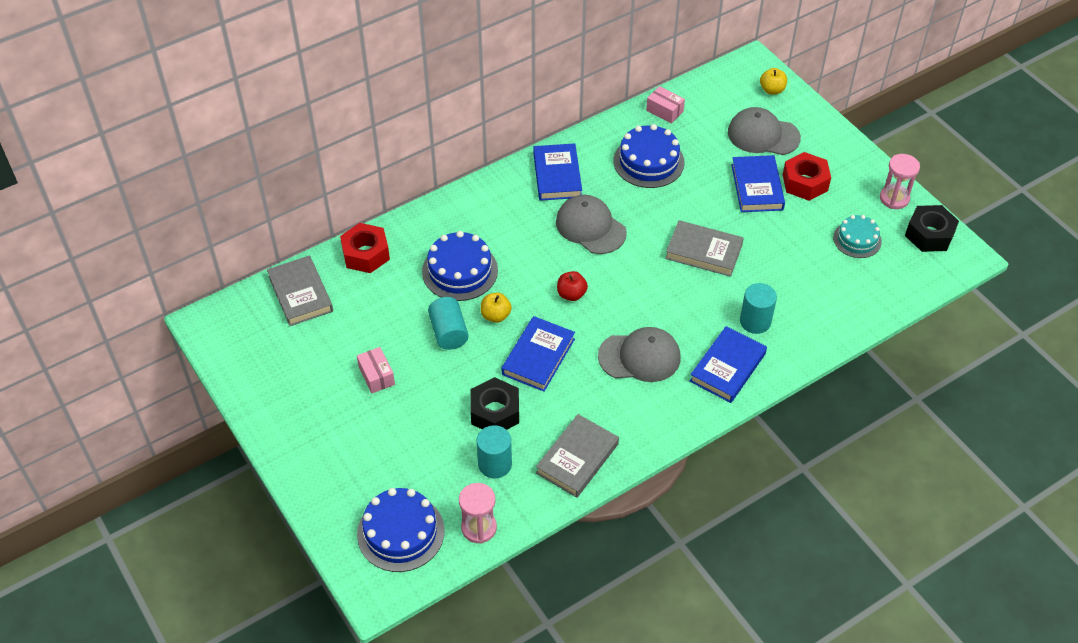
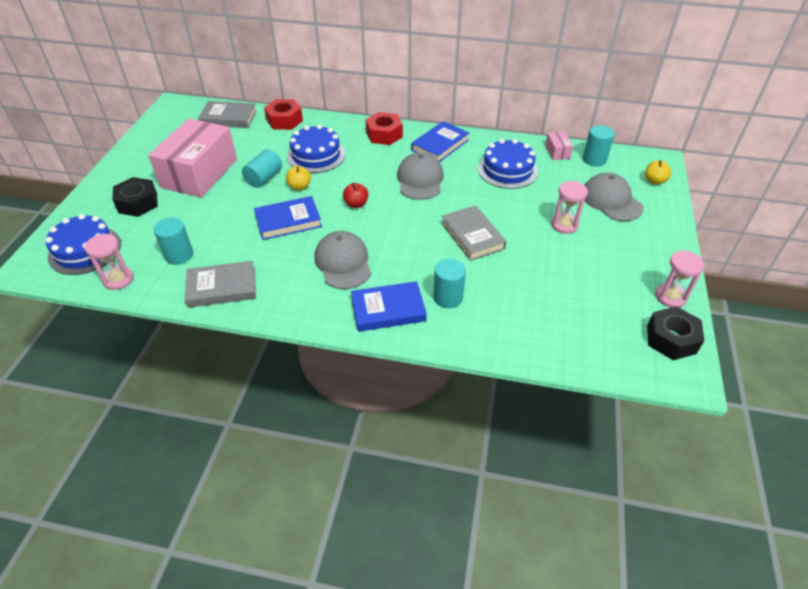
camera: 45 degrees right, 5 degrees down
grey book [267,256,333,326] -> grey book turned 75 degrees clockwise [198,101,257,128]
pink box [357,347,395,393] -> pink box [148,118,237,198], size x2.50
black nut [470,377,519,430] -> black nut moved to [112,177,158,217]
grey cap [598,327,681,382] -> grey cap turned 150 degrees counterclockwise [314,231,371,289]
blue book [731,155,785,212] -> pink hourglass [551,181,588,234]
red nut [783,152,831,201] -> red nut moved to [366,112,403,145]
turquoise cake [833,215,882,258] -> none
none -> turquoise cylinder [583,125,615,167]

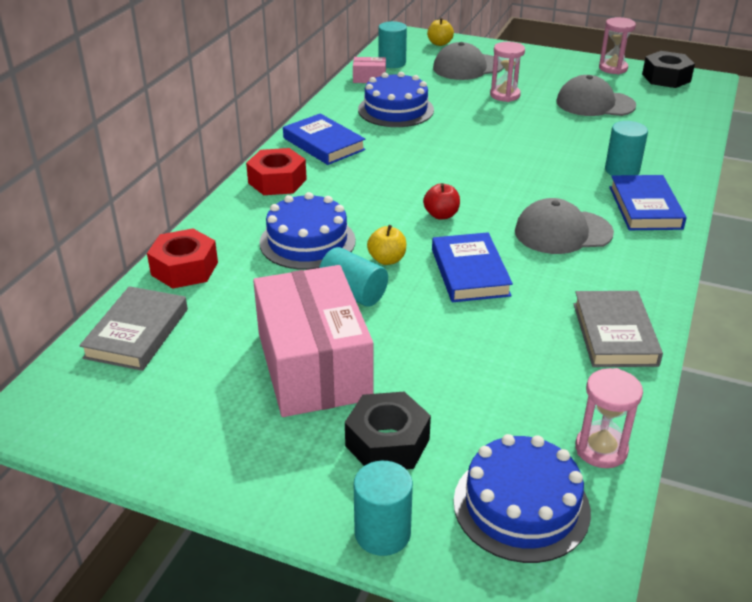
camera: 80 degrees left, 10 degrees down
pink box [148,118,237,198] -> pink box turned 45 degrees clockwise [253,265,374,417]
turquoise cylinder [154,218,193,265] -> turquoise cylinder moved to [354,461,413,556]
grey cap [397,152,444,200] -> grey cap moved to [556,75,636,116]
grey book [441,205,507,261] -> none

